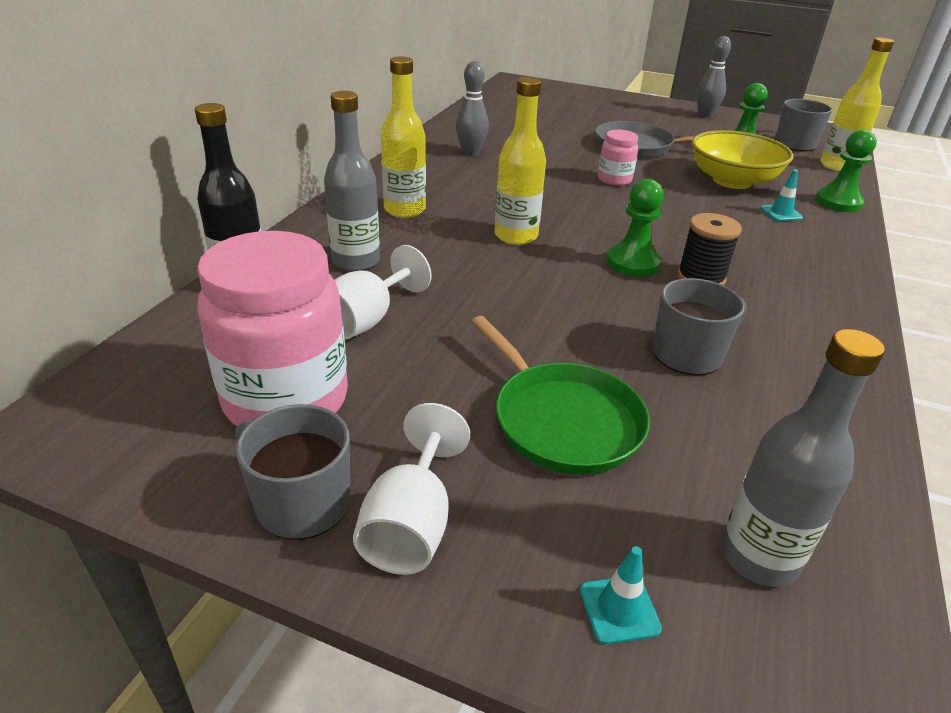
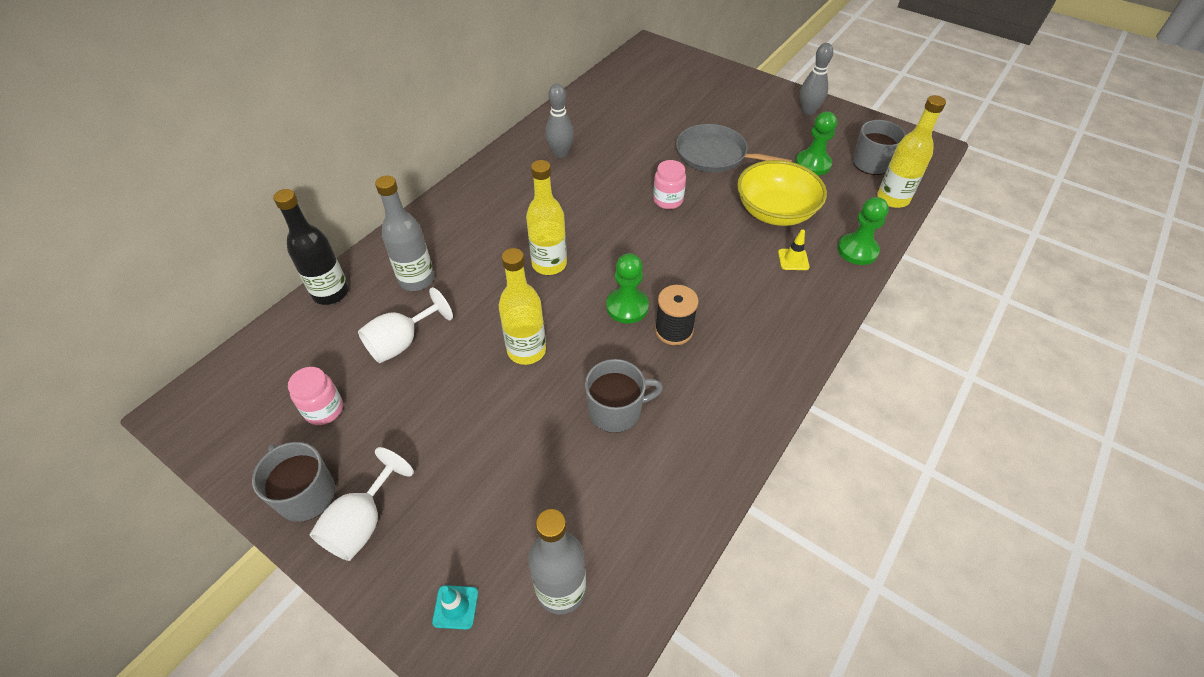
camera: 15 degrees right, 15 degrees up
pink jar [197,231,348,426] -> pink jar [288,367,343,425], size x0.48
yellow bottle [381,56,426,218] -> yellow bottle moved to [499,248,546,365]
green pan [471,316,650,474] -> none
turquoise traffic cone [760,170,803,221] -> yellow traffic cone [778,229,810,270]

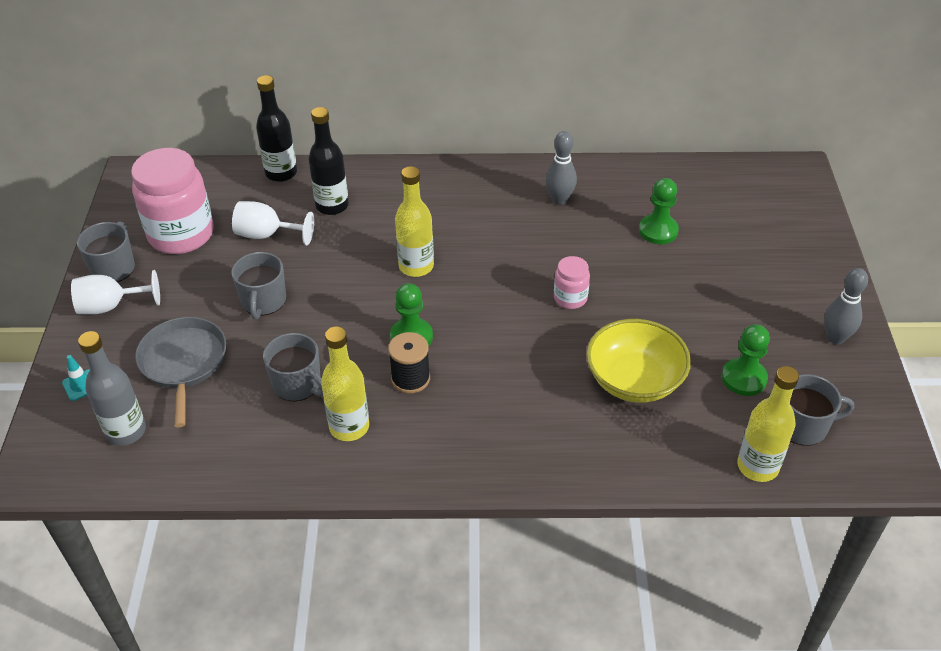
camera: 55 degrees right, 5 degrees down
pink jar [288,367,343,425] -> pink jar [131,148,214,254], size x2.08
grey bottle [375,176,434,291] -> black bottle [309,107,349,215]
yellow bottle [499,248,546,365] -> yellow bottle moved to [321,327,369,441]
grey pan [676,124,792,173] -> grey pan moved to [135,317,226,427]
yellow traffic cone [778,229,810,270] -> none
green pawn [838,197,889,265] -> green pawn moved to [639,178,679,244]
none -> grey mug [231,252,286,319]

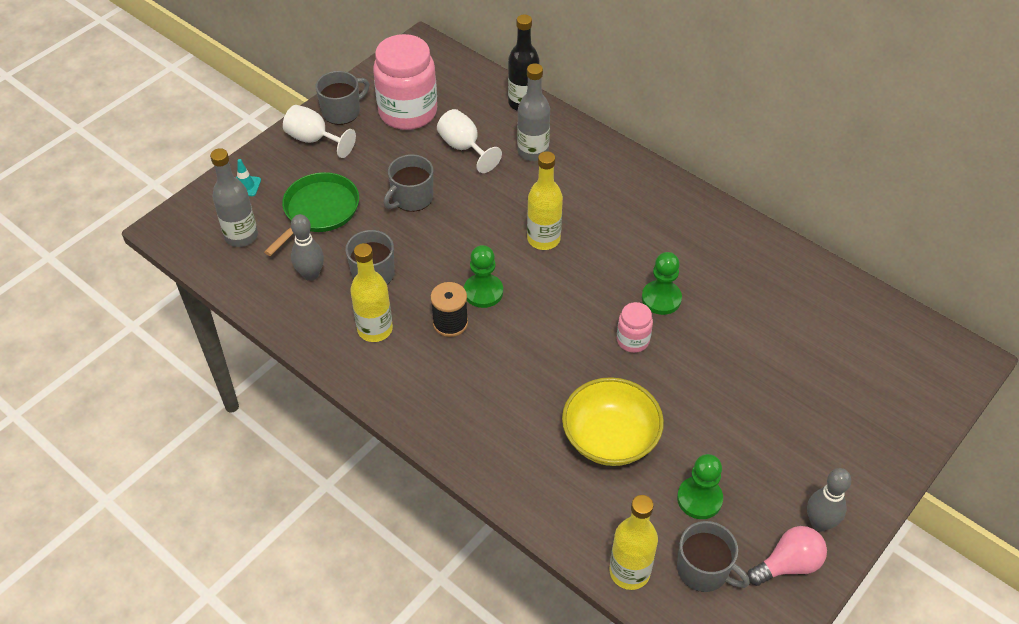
camera: 40 degrees right, 5 degrees up
grey pan [135,317,226,427] -> green pan [264,172,359,256]
black bottle [309,107,349,215] -> grey bottle [517,63,550,161]
grey bowling pin [546,131,577,205] -> grey bowling pin moved to [291,214,324,281]
green pawn [639,178,679,244] -> green pawn moved to [642,252,682,315]
none -> pink light bulb [748,526,827,586]

